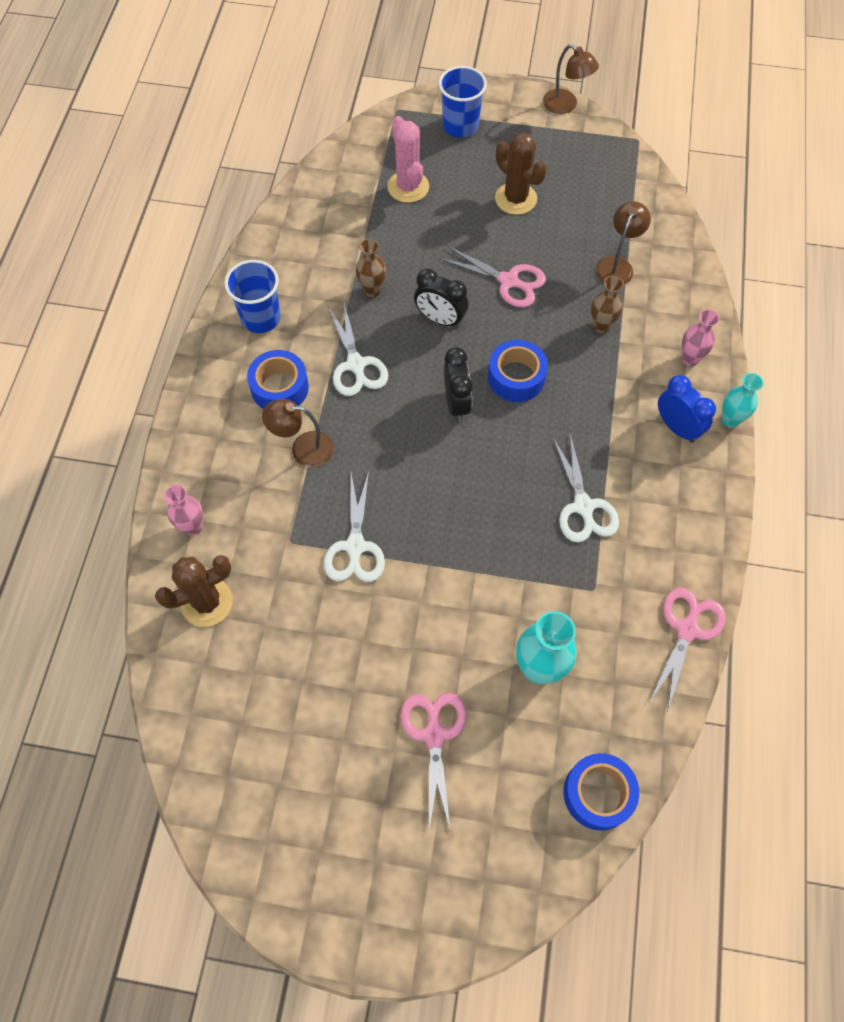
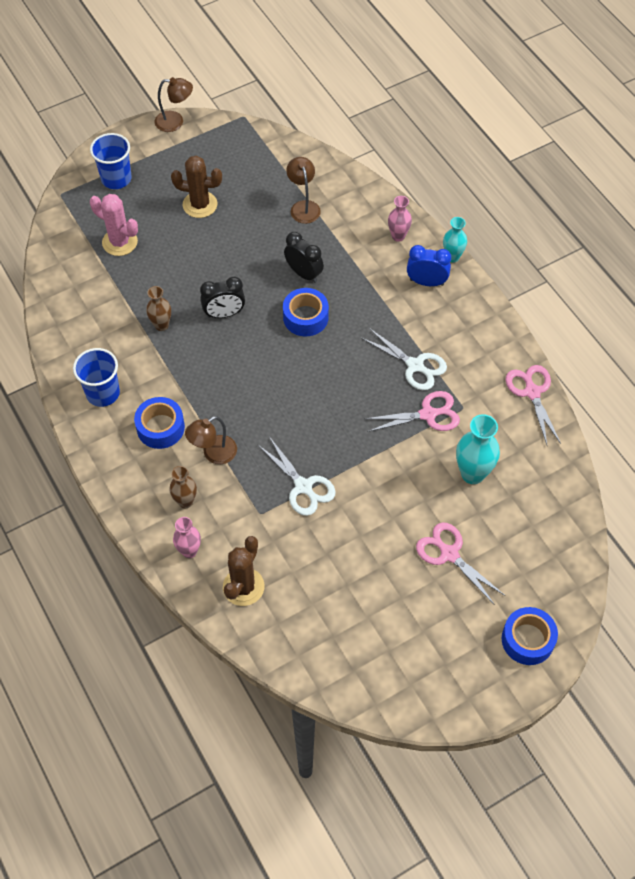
camera: 40 degrees left, 5 degrees down
white scissors [328,303,388,396] -> none
pink scissors [440,246,546,308] -> pink scissors moved to [364,391,460,432]
black clock [444,347,473,422] -> black clock moved to [284,232,324,283]
blue tape [564,753,639,831] -> blue tape moved to [502,607,558,665]
brown vase [591,276,624,334] -> brown vase moved to [169,466,197,508]

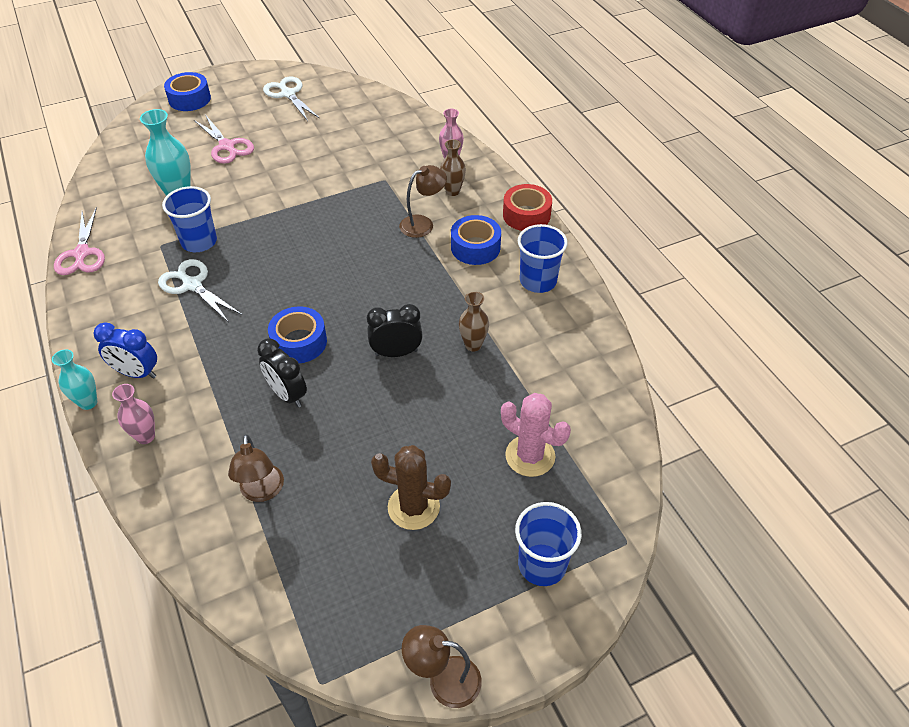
camera: 175 degrees left, 10 degrees down
brown cactus [223,536,265,606] -> none
white scissors [257,438,336,516] -> white scissors moved to [263,76,319,121]
pink scissors [364,391,460,432] -> blue cup [162,186,217,252]
none -> red tape [503,184,552,231]

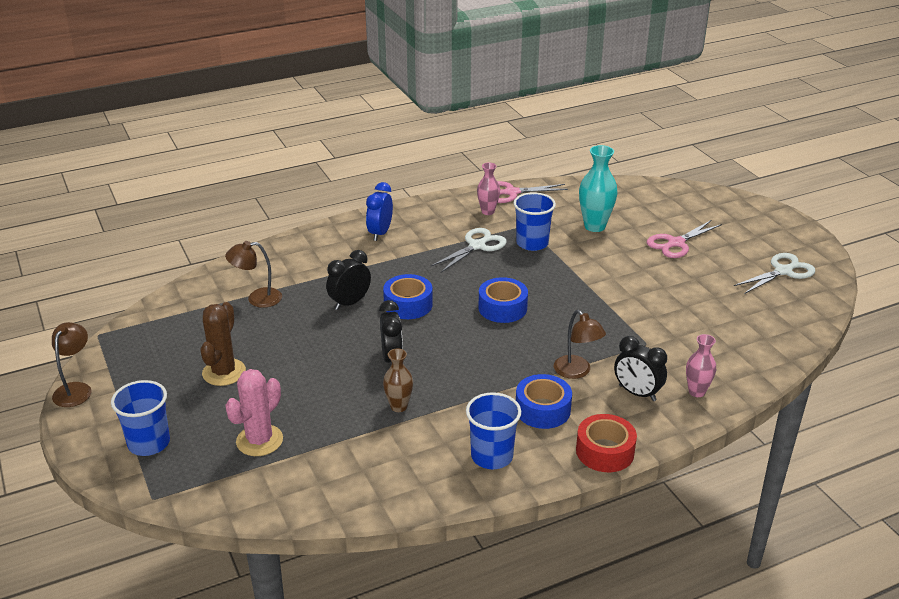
camera: 90 degrees right, 15 degrees down
turquoise vase [52,349,97,410] -> none
pink vase [112,384,155,444] -> pink vase moved to [477,162,500,215]
blue tape [164,72,211,111] -> blue tape moved to [478,277,528,323]
brown vase [440,139,466,196] -> black clock [614,336,667,401]

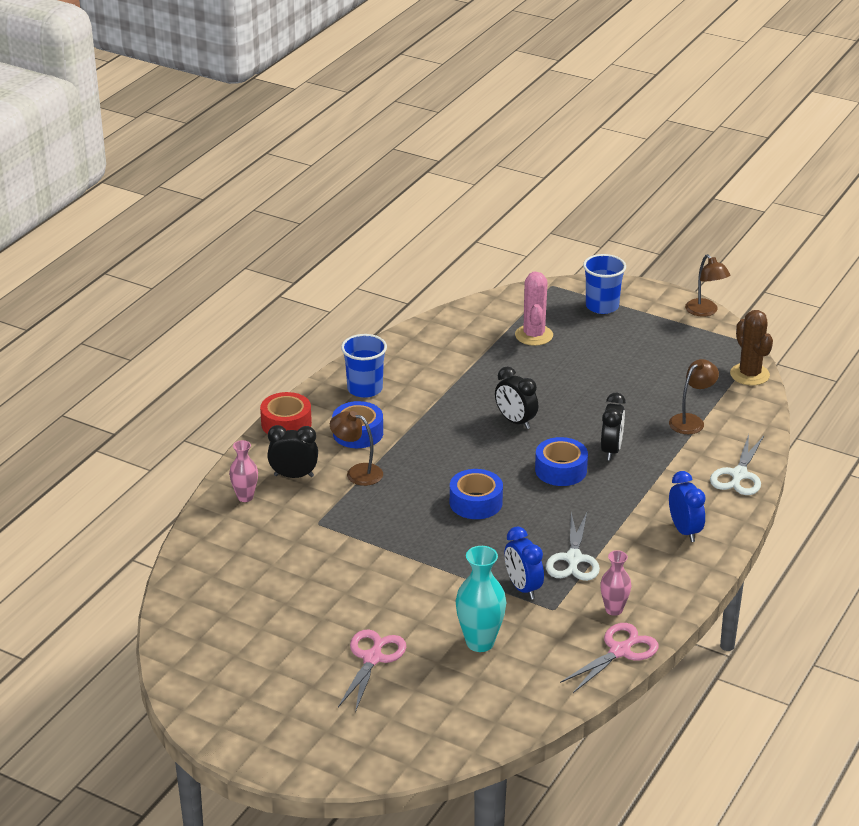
camera: 145 degrees right, 0 degrees up
brown cactus [200,302,246,386] -> brown cactus moved to [730,310,773,385]
brown vase [383,348,413,412] -> none
blue cup [513,192,556,251] -> blue clock [504,527,544,600]
white scissors [734,253,815,294] -> white scissors moved to [710,434,764,495]

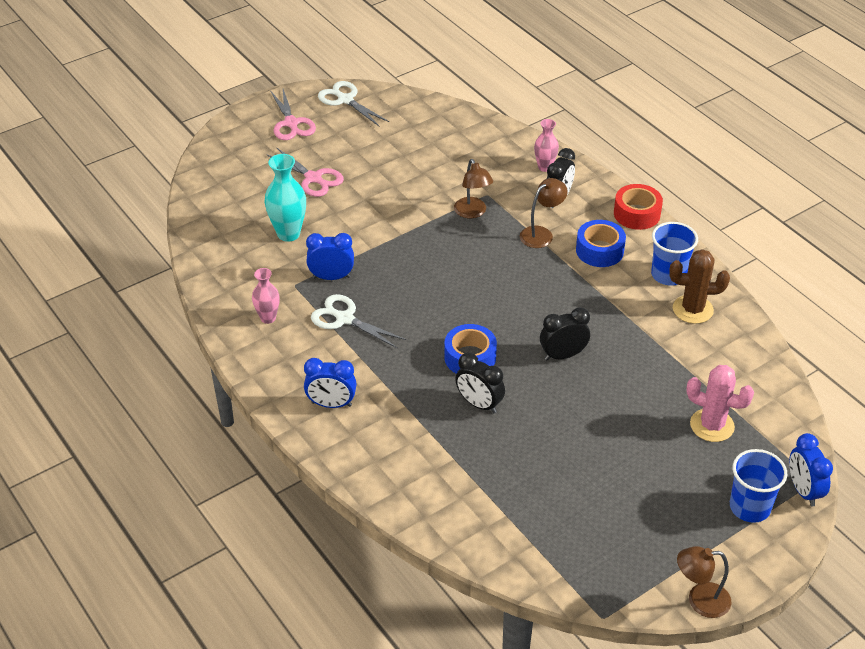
camera: 115 degrees right, 10 degrees up
blue tape [450,469,503,519] -> none
pink scissors [560,623,659,693] -> pink scissors moved to [271,89,316,140]
brown lamp [669,359,719,434] -> brown lamp moved to [454,159,493,218]
white scissors [710,434,764,495] -> white scissors moved to [318,81,389,126]
brown cactus [730,310,773,385] -> brown cactus moved to [669,249,730,324]
none -> blue clock [789,433,833,506]

